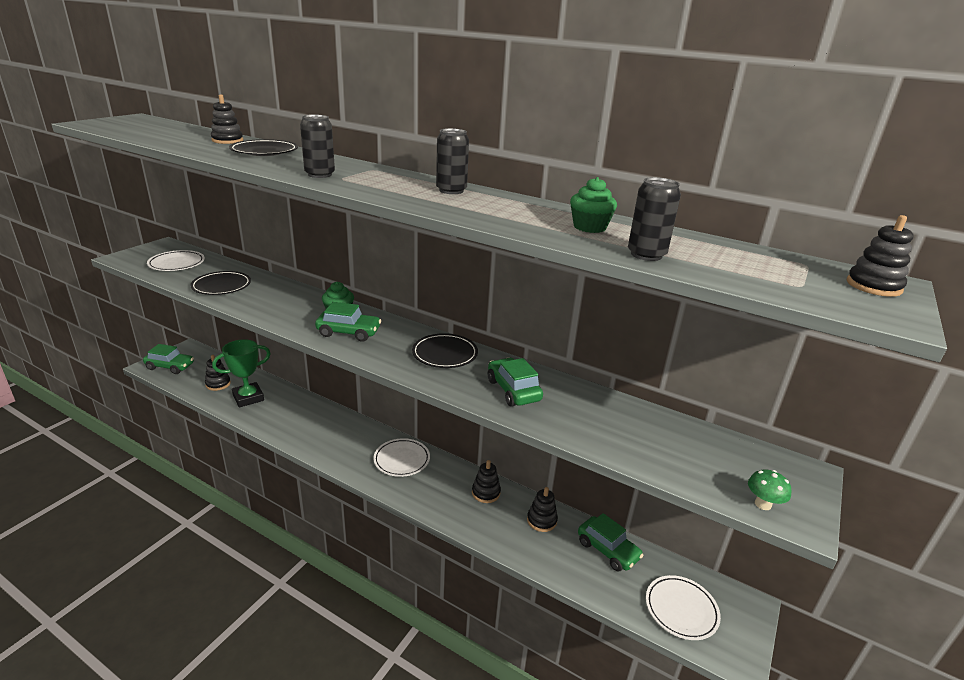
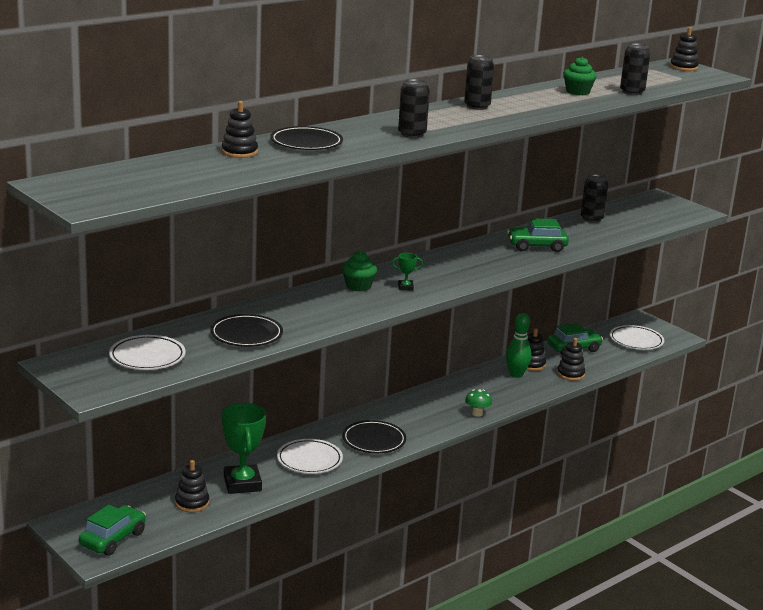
camera: 70 degrees left, 5 degrees down
green car [315,302,381,342] -> green trophy [392,253,423,290]
white plate [373,438,430,477] -> white plate moved to [277,439,343,474]
black plate [412,333,478,368] -> black plate moved to [343,420,406,453]
black stacking toy [472,460,501,503] -> black stacking toy moved to [557,338,585,381]
green mushroom [748,469,791,510] -> green mushroom moved to [465,389,492,417]
none -> green bowling pin [506,313,532,378]
none -> black can [581,174,608,223]

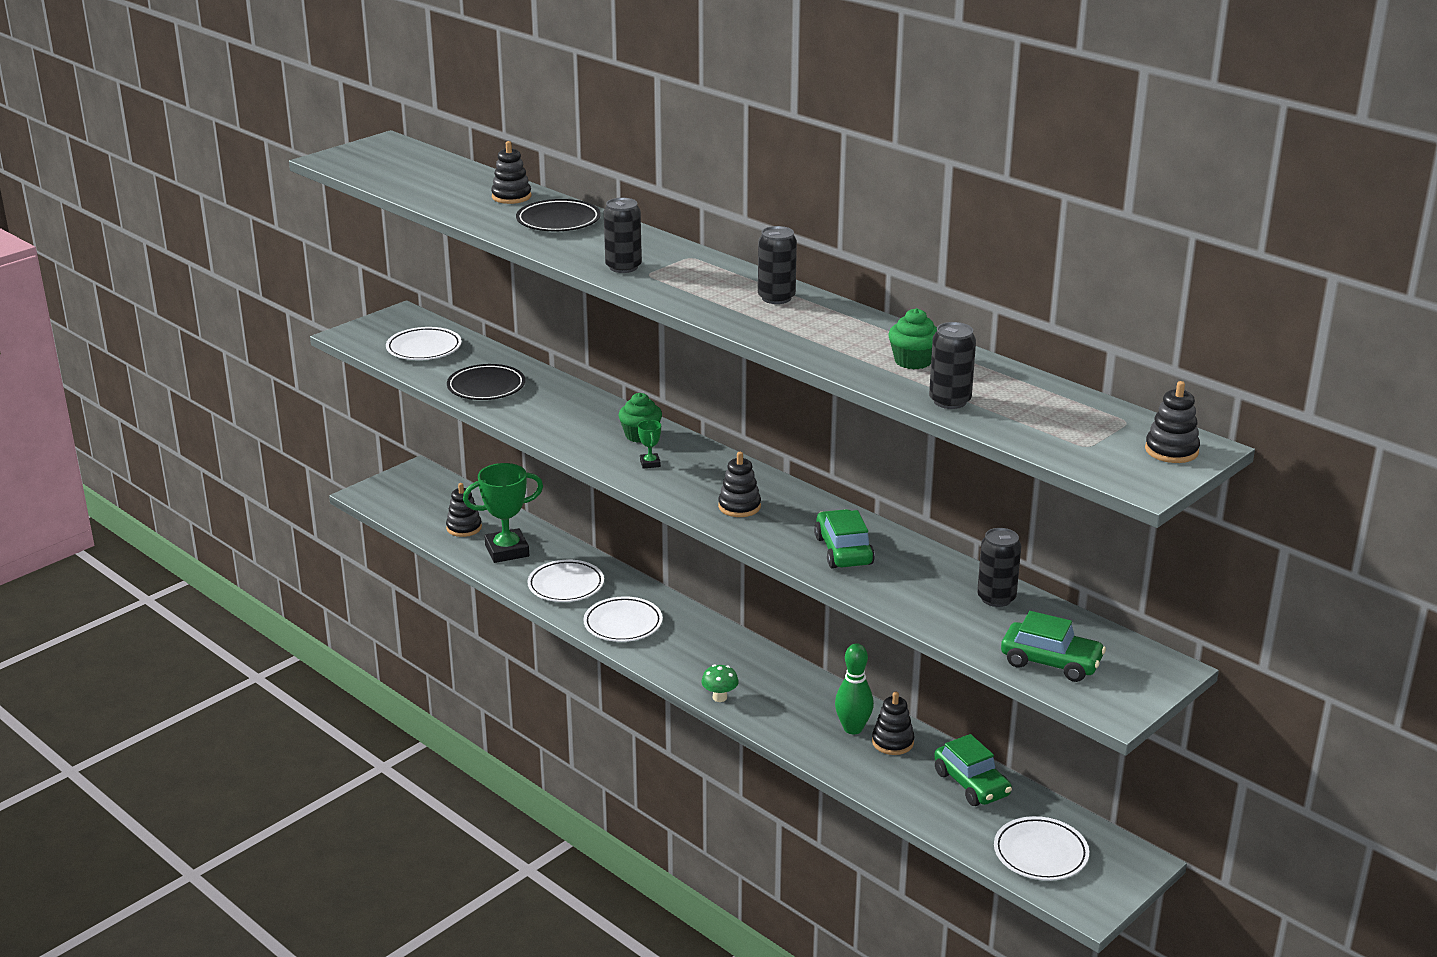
camera: 85 degrees right, 5 degrees up
green car [79,505,146,556] -> green car moved to [1001,611,1106,682]
black plate [343,420,406,453] -> white plate [583,596,663,642]
black stacking toy [557,338,585,381] -> black stacking toy moved to [718,452,761,517]

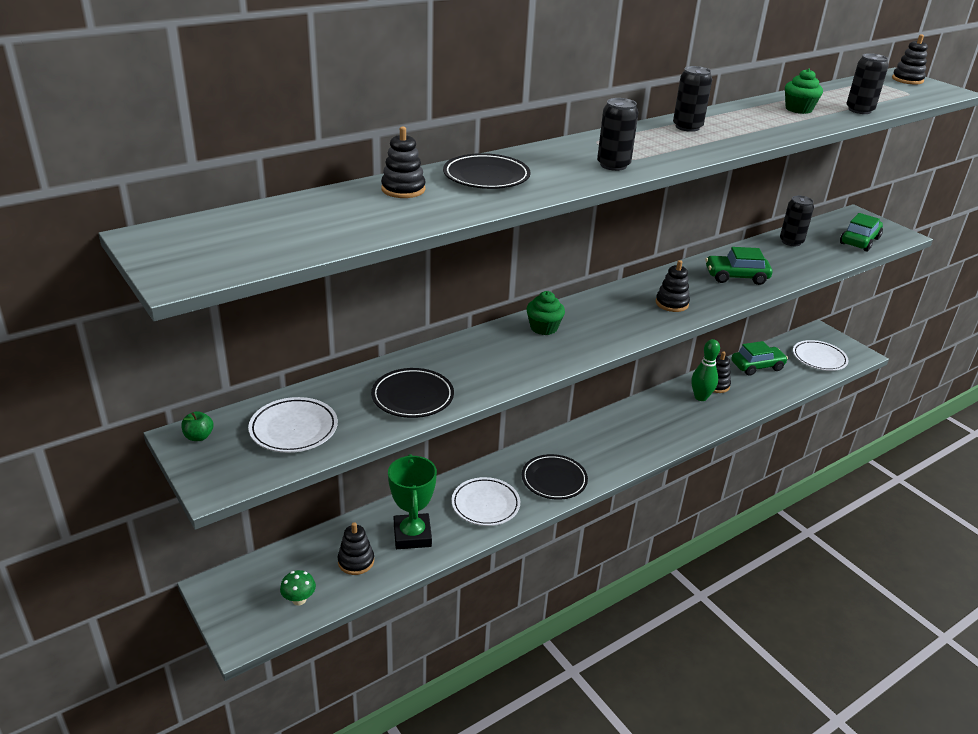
camera: 80 degrees left, 5 degrees up
white plate [583,596,663,642] -> black plate [522,454,588,500]
green trophy [638,420,661,469] -> none
green mushroom [701,664,739,702] -> green mushroom moved to [280,570,316,605]
none -> green apple [181,411,213,441]

